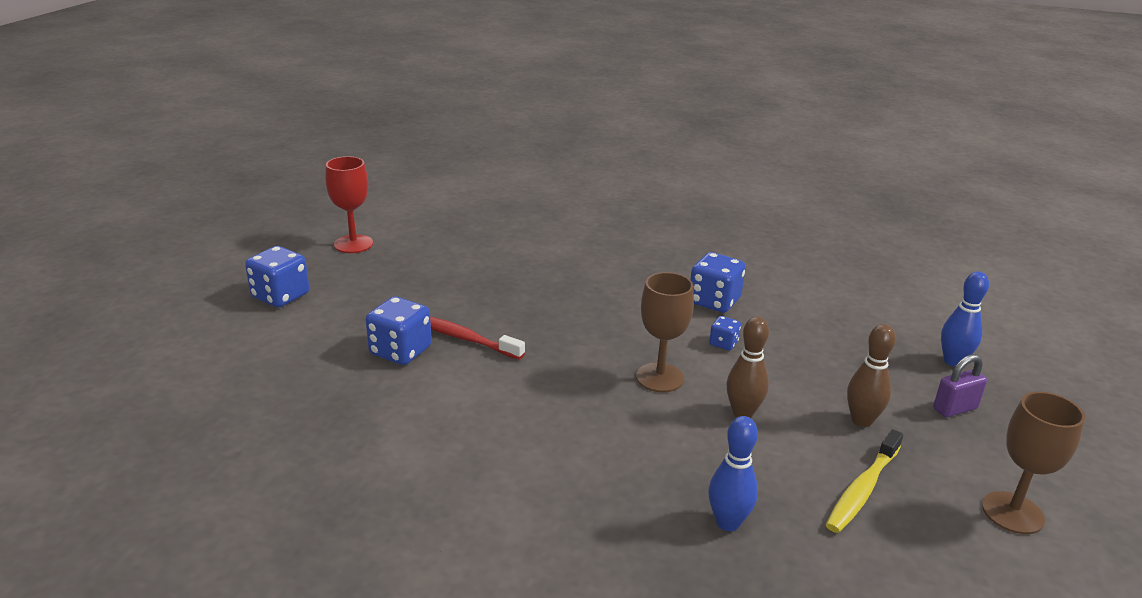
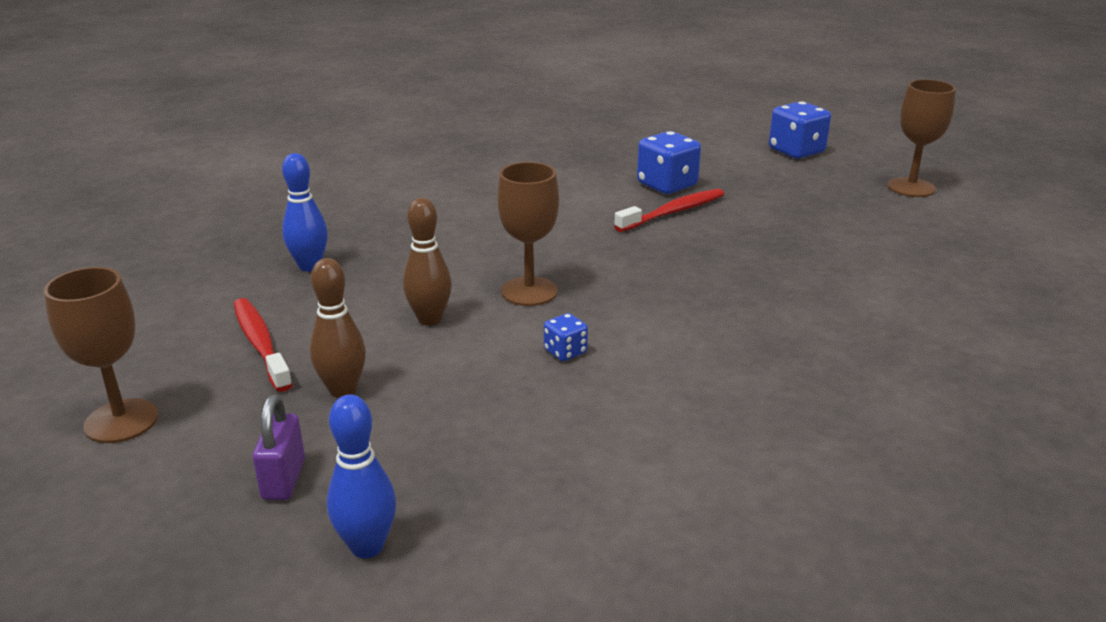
camera: 115 degrees right, 0 degrees up
red goblet [325,156,373,253] -> brown goblet [887,79,956,197]
blue dice [690,252,746,313] -> none
yellow toothbrush [826,429,903,533] -> red toothbrush [233,298,293,392]

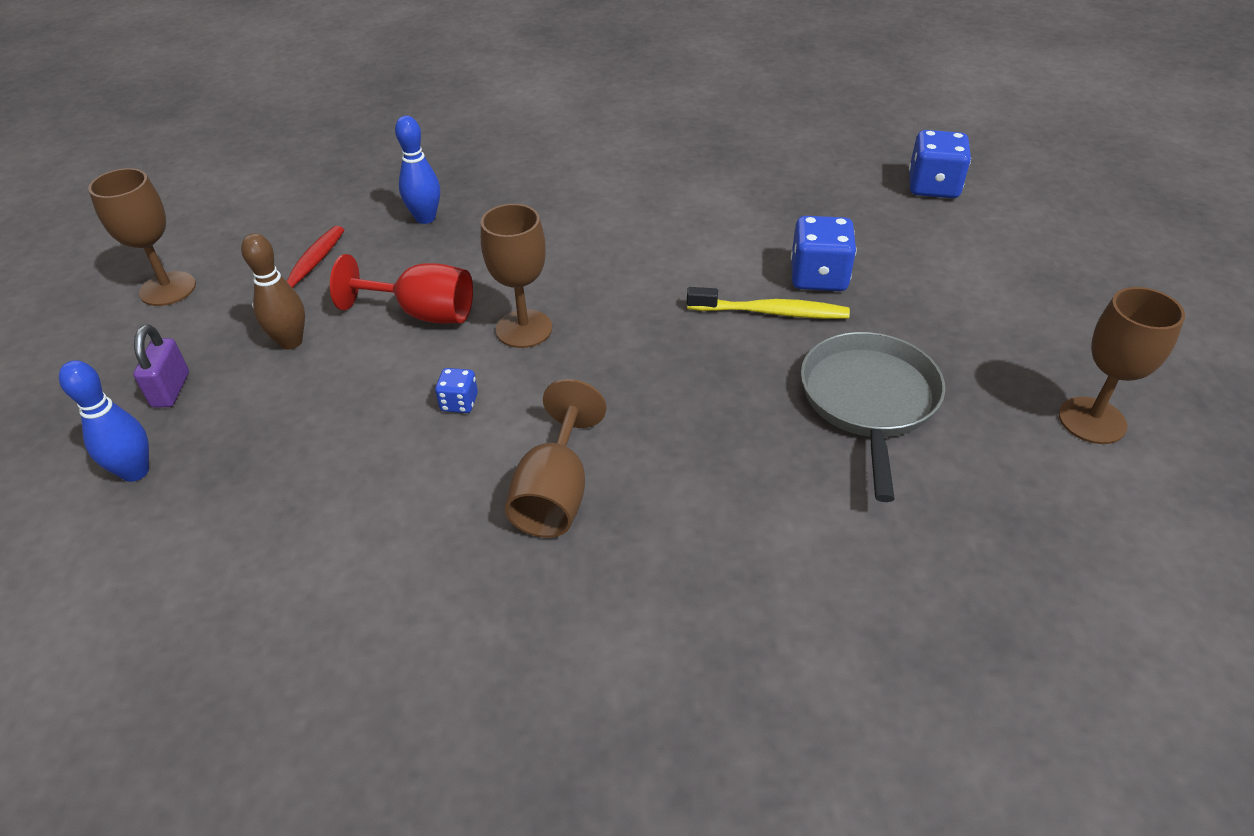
camera: 45 degrees right, 15 degrees up
purple padlock [253,394,305,500] -> purple padlock turned 45 degrees counterclockwise [133,325,189,407]
brown bowling pin [403,198,452,326] -> red goblet [330,254,473,323]
red toothbrush [614,189,724,232] -> yellow toothbrush [687,287,850,319]
blue dice [769,101,831,159] -> blue dice moved to [909,130,971,198]
none -> brown goblet [505,379,607,538]
none -> grey pan [801,332,945,502]

